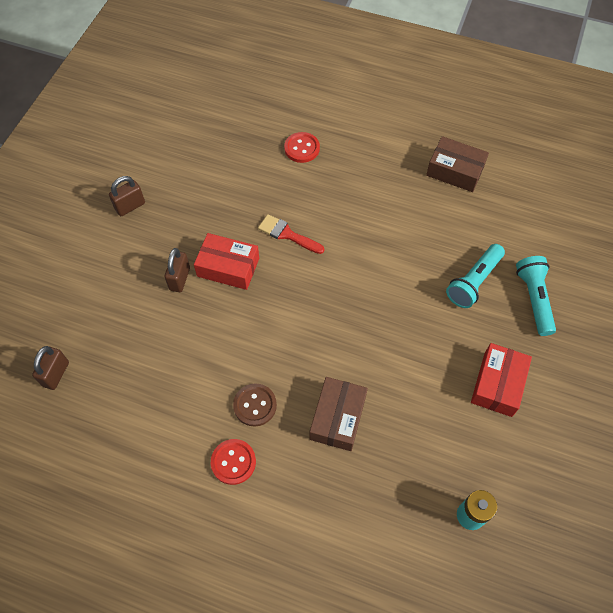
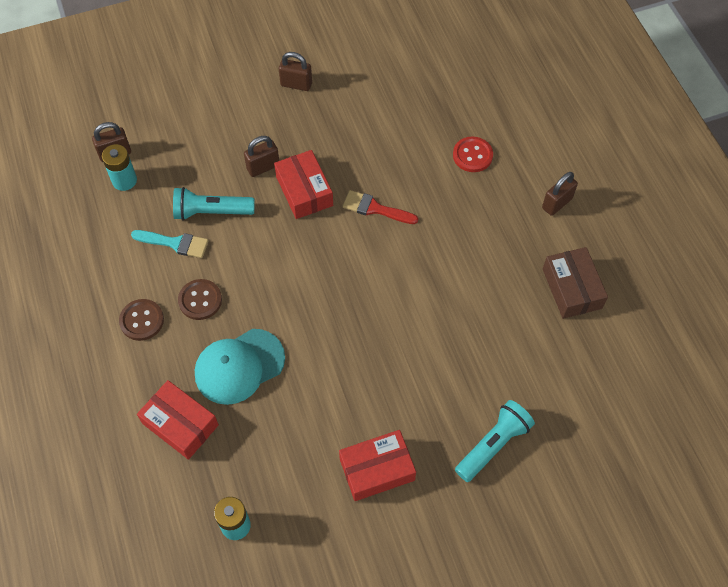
camera: 50 degrees right, 0 degrees up
red button [211,439,256,485] -> brown button [119,299,164,341]
red brush [258,214,324,254] -> red brush turned 60 degrees counterclockwise [343,190,418,224]
brown box [309,377,368,451] -> turquoise cap [195,329,285,405]
turquoise flashlight [446,244,505,308] -> turquoise flashlight moved to [173,187,255,220]
none -> turquoise battery [102,144,137,191]
none -> turquoise brush [131,230,209,258]
none -> red box [137,380,219,460]
none -> brown padlock [542,172,578,216]

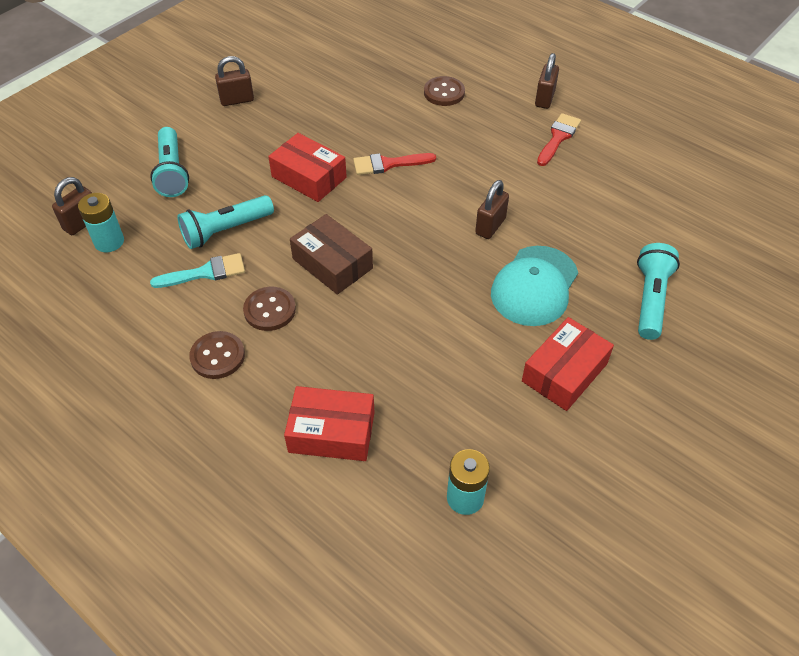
camera: 30 degrees left, 10 degrees down
turquoise cap [195,329,285,405] -> turquoise cap moved to [491,246,578,326]
brown padlock [244,136,279,177] -> brown padlock moved to [475,180,509,239]
red button [453,137,493,172] -> brown button [424,76,465,106]
brown box [543,247,608,319] -> brown box moved to [290,214,373,295]
none -> turquoise flashlight [150,127,189,197]
none -> red brush [537,113,581,166]

